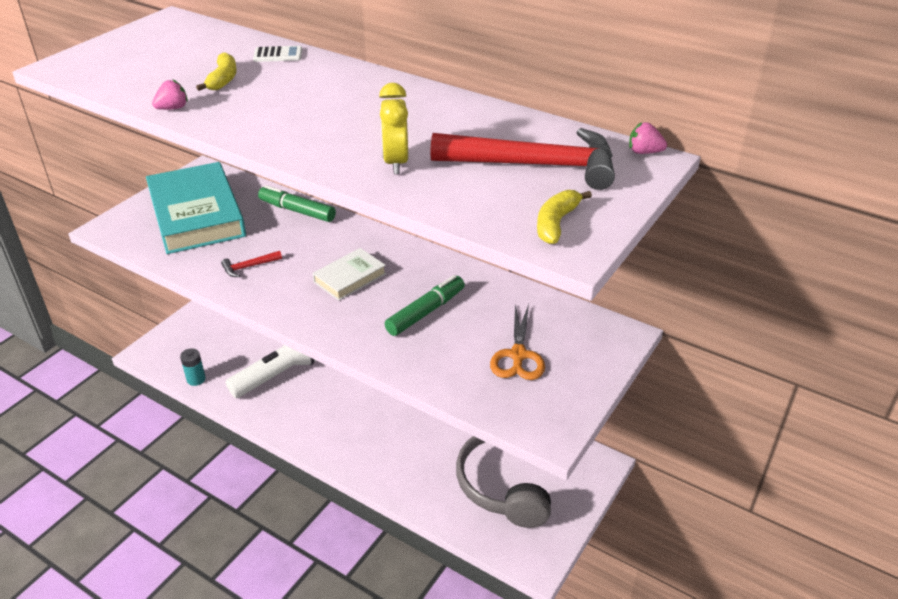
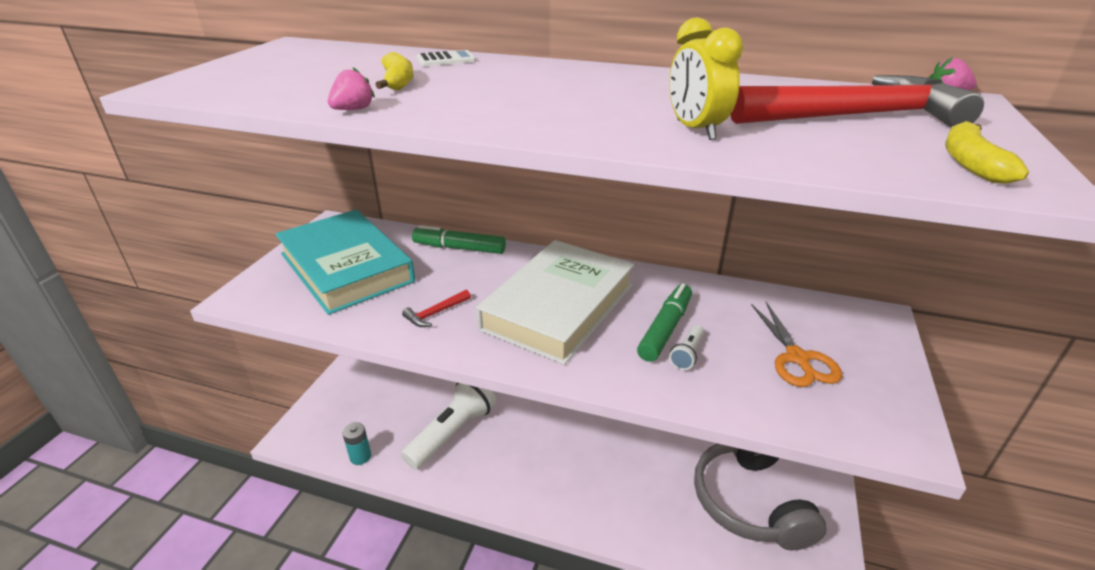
camera: 15 degrees left, 5 degrees down
white book [312,248,386,301] -> white book [476,240,634,365], size x2.05
none -> white flashlight [669,325,704,370]

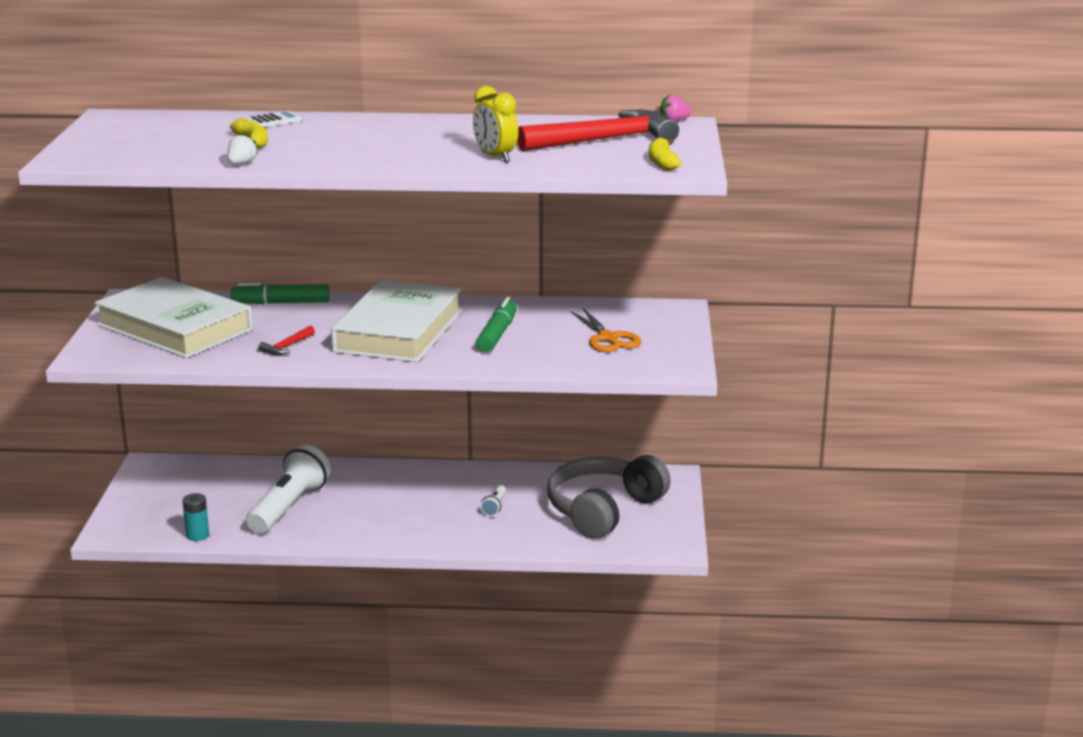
camera: 15 degrees left, 10 degrees down
turquoise book [275,210,415,315] -> white book [94,277,253,358]
pink strawberry [328,67,375,110] -> white strawberry [227,134,258,164]
white flashlight [669,325,704,370] -> white flashlight moved to [480,485,506,517]
grey headphones [694,444,827,550] -> grey headphones turned 60 degrees clockwise [547,455,671,539]

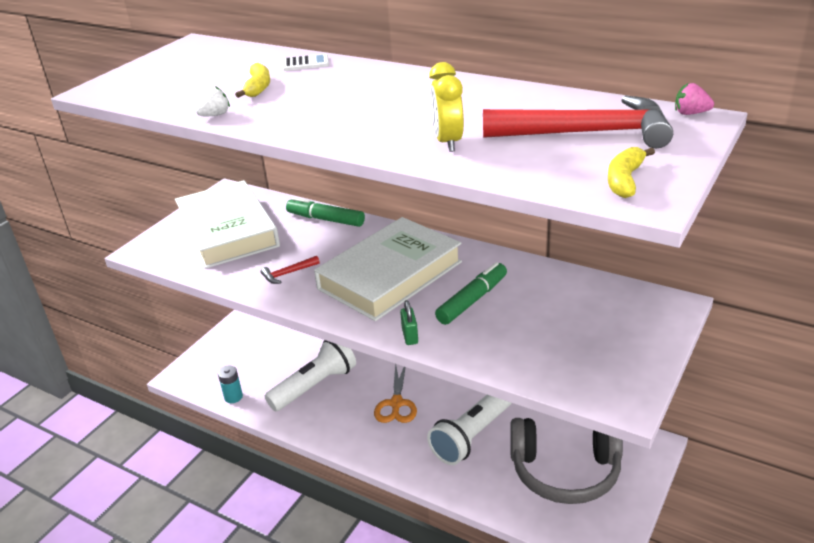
camera: 30 degrees right, 10 degrees up
white flashlight [480,485,506,517] -> white flashlight [427,395,511,465], size x2.36
grey headphones [547,455,671,539] -> grey headphones turned 150 degrees counterclockwise [510,418,623,504]
orange scissors [570,308,641,352] -> orange scissors moved to [374,364,417,423]
none -> green padlock [400,300,418,345]

